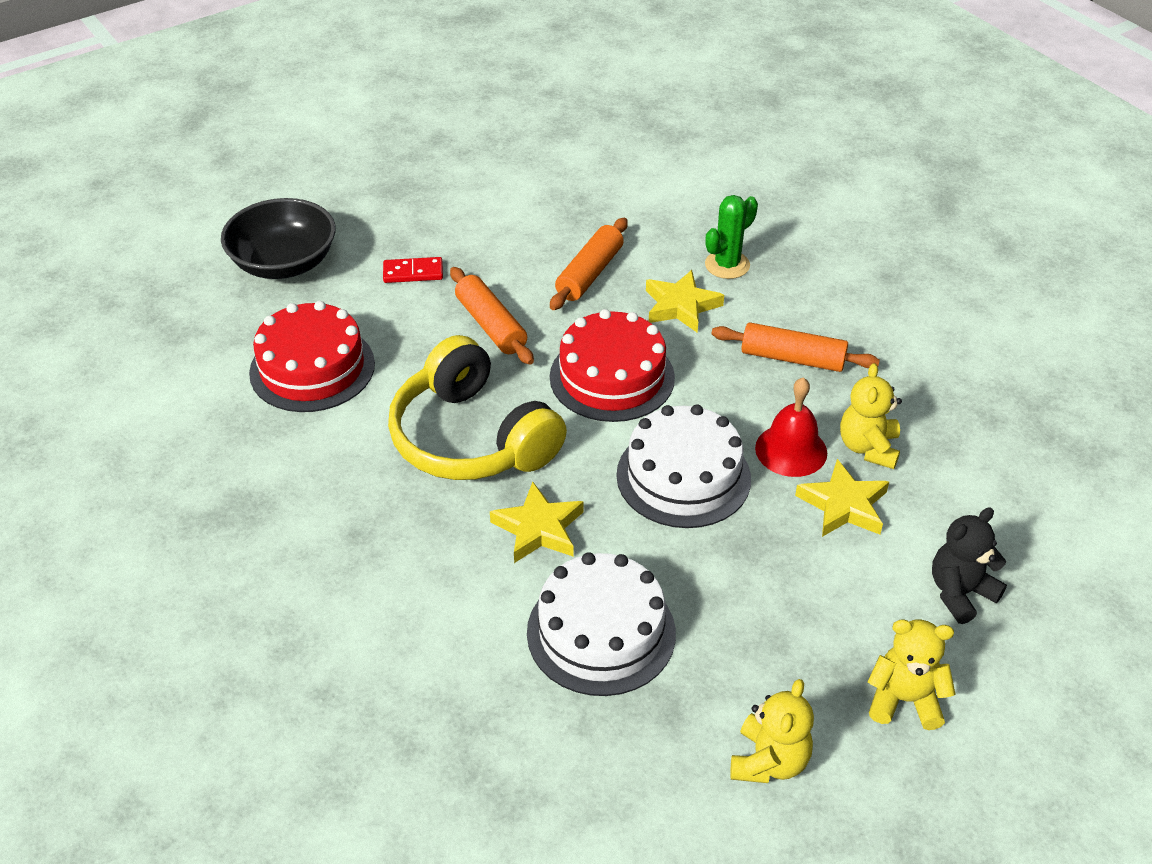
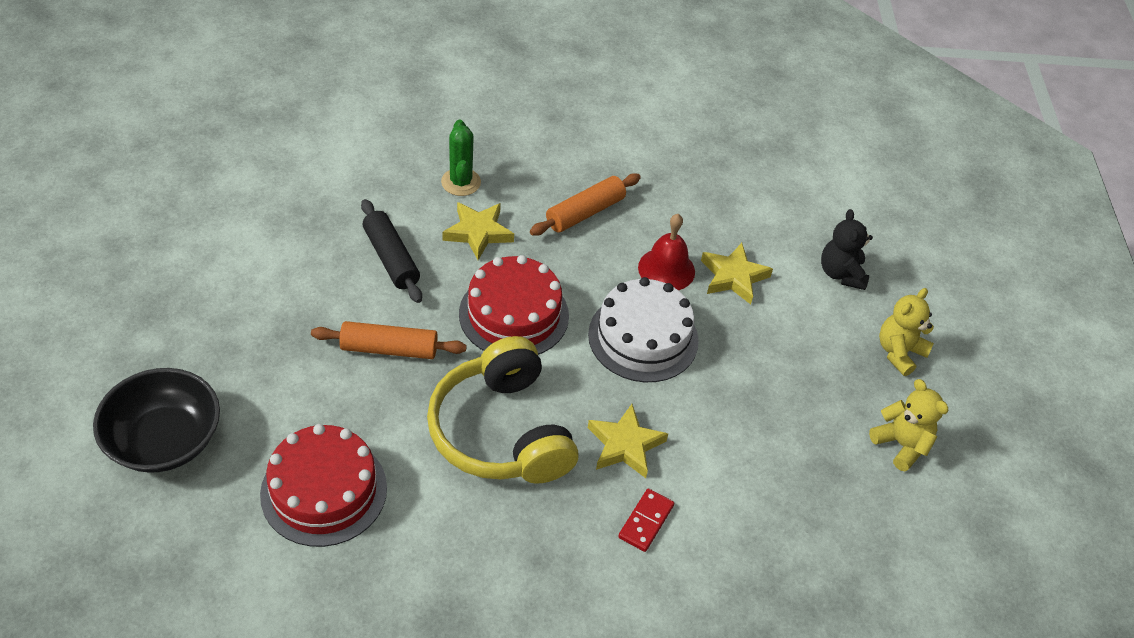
camera: 60 degrees left, 5 degrees up
red domino [383,257,443,283] -> red domino moved to [618,489,674,552]
yellow headphones [388,335,567,480] -> yellow headphones turned 75 degrees clockwise [427,336,579,484]
white cake [527,552,676,696] -> none
orange rolling pin [550,218,628,310] -> black rolling pin [361,199,422,303]
yellow teddy bear [840,363,902,469] -> none

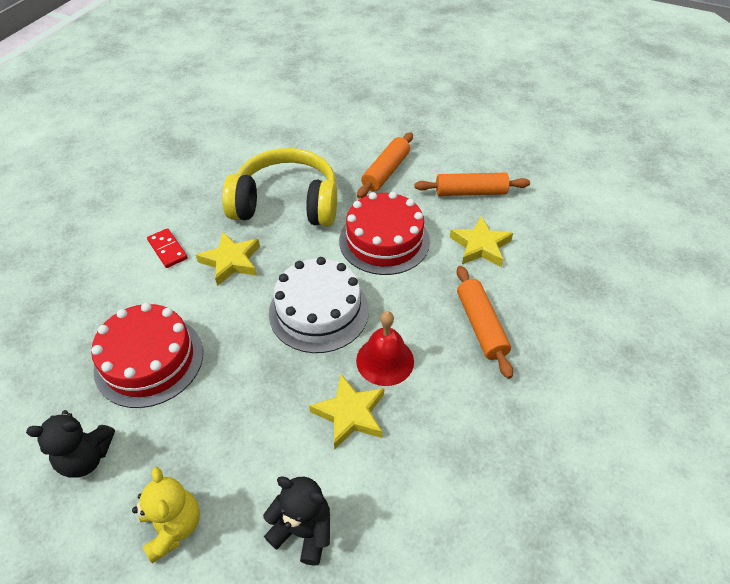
camera: 120 degrees right, 0 degrees up
black bowl [93,368,220,473] -> none
red cake [260,424,387,547] -> red cake moved to [91,303,203,408]
black rolling pin [361,199,422,303] -> orange rolling pin [414,173,530,196]
green cactus [441,119,481,196] -> none
yellow teddy bear [869,379,948,472] -> black teddy bear [26,410,115,477]

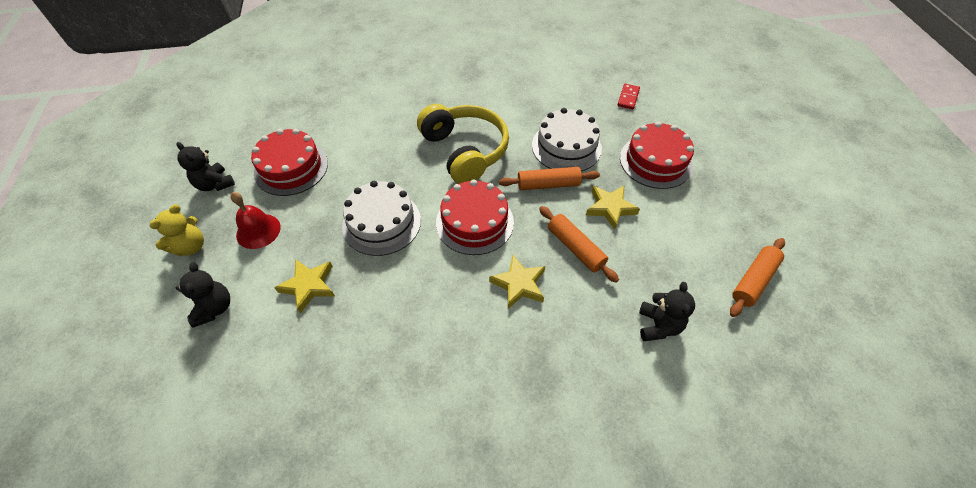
camera: 55 degrees right, 5 degrees up
red domino [147,228,188,268] -> red domino moved to [618,84,640,110]
yellow star [196,232,260,286] -> yellow star moved to [586,185,640,230]
red bell [356,311,414,386] -> red bell moved to [230,192,281,249]
orange rolling pin [457,266,513,379] -> orange rolling pin moved to [730,238,785,317]
none -> white cake [532,108,602,171]
none -> red cake [620,122,694,189]
none -> black teddy bear [639,282,695,341]

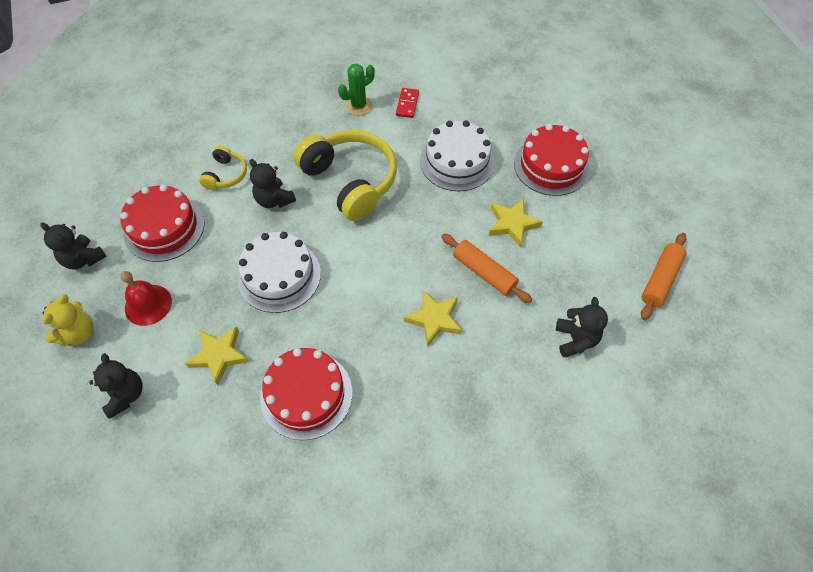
camera: 10 degrees left, 5 degrees up
red cake [436,179,514,255] -> red cake moved to [260,348,352,440]
orange rolling pin [499,167,600,190] -> none
red domino [618,84,640,110] -> red domino moved to [396,88,419,118]
none -> yellow headphones [199,145,247,190]
none -> black teddy bear [249,159,296,208]
none -> green cactus [338,63,375,116]

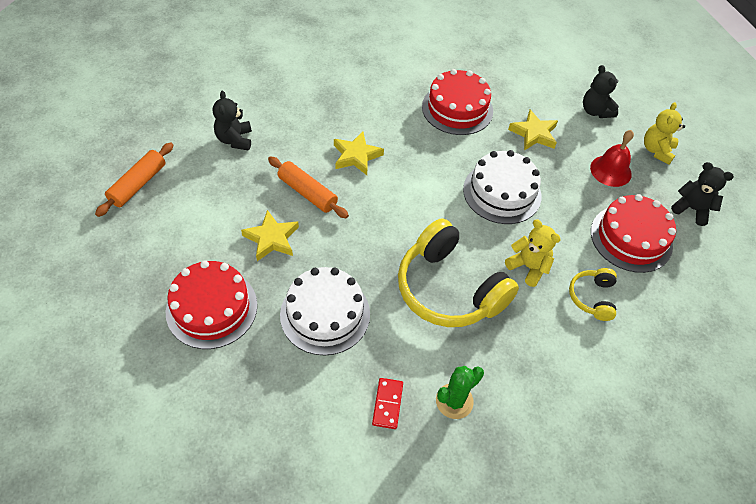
camera: 175 degrees right, 5 degrees down
black teddy bear [249,159,296,208] -> yellow teddy bear [505,219,561,287]

